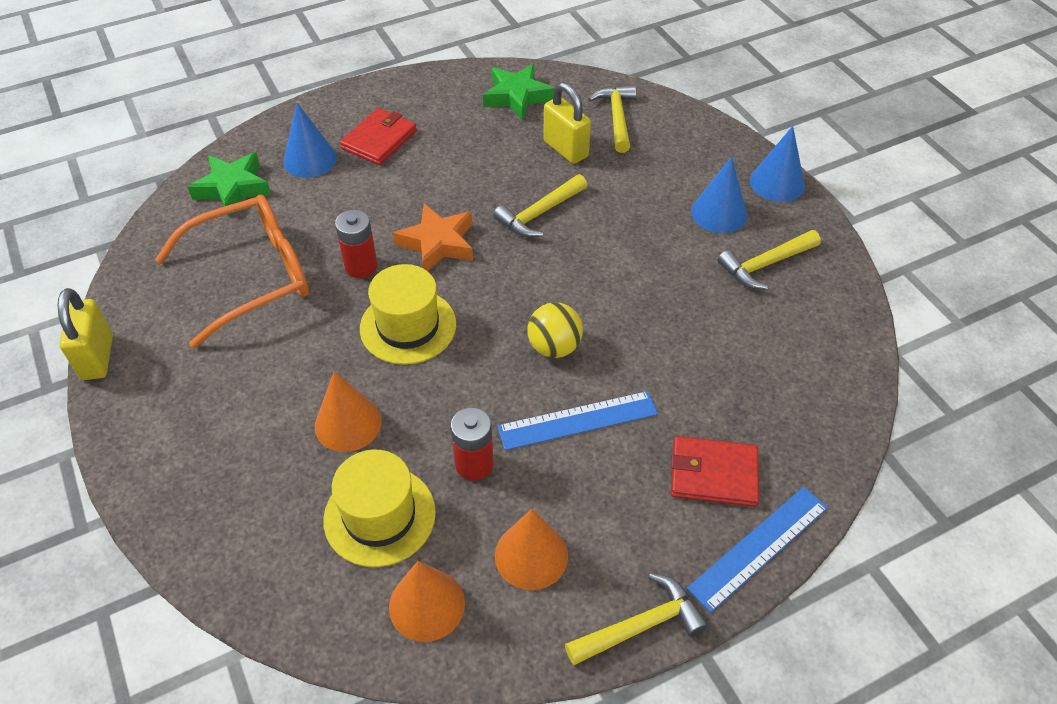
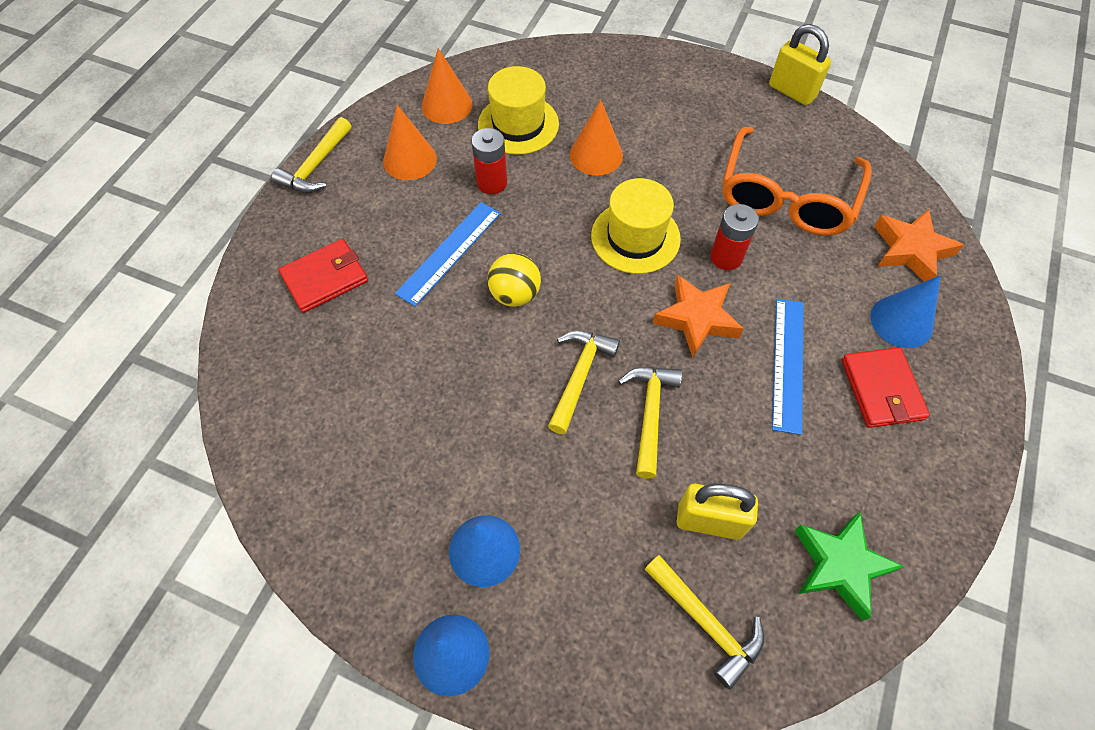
camera: 140 degrees right, 10 degrees up
green star [188,152,271,216] -> orange star [874,209,964,282]
blue ruler [687,487,828,613] -> blue ruler moved to [772,299,804,435]
yellow hammer [717,230,821,290] -> yellow hammer moved to [548,331,620,434]

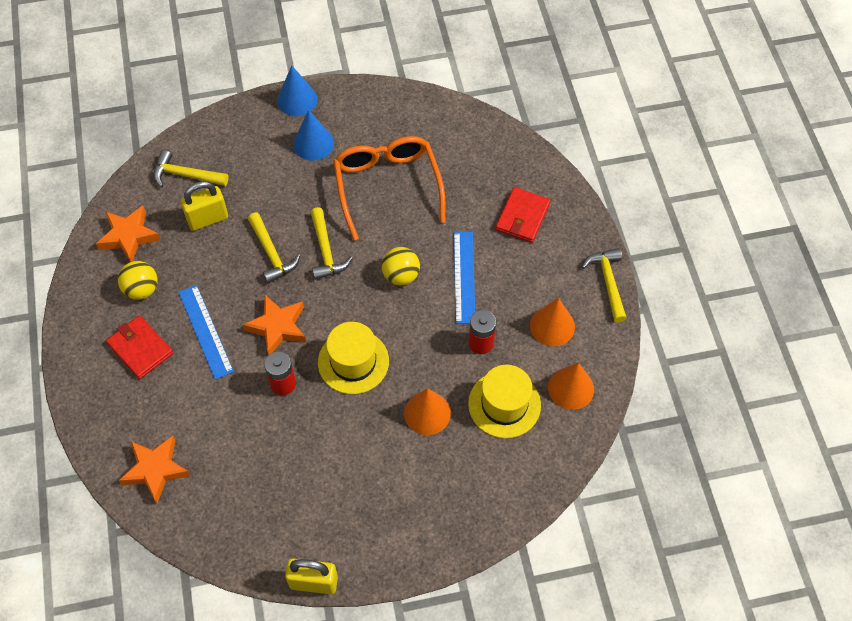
camera: 145 degrees right, 0 degrees up
orange glasses [722,127,872,236] -> orange glasses moved to [333,136,445,241]
green star [794,512,904,621] -> orange star [96,206,160,262]
blue cone [870,275,941,348] -> none
none -> yellow ball [118,261,158,300]

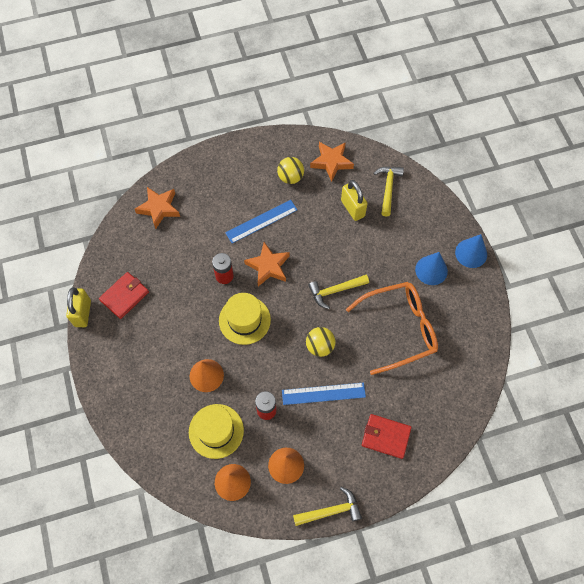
camera: 85 degrees right, 5 degrees up
red wallet [106,315,173,379] -> red wallet moved to [99,272,149,319]
yellow hammer [248,213,300,283] -> none

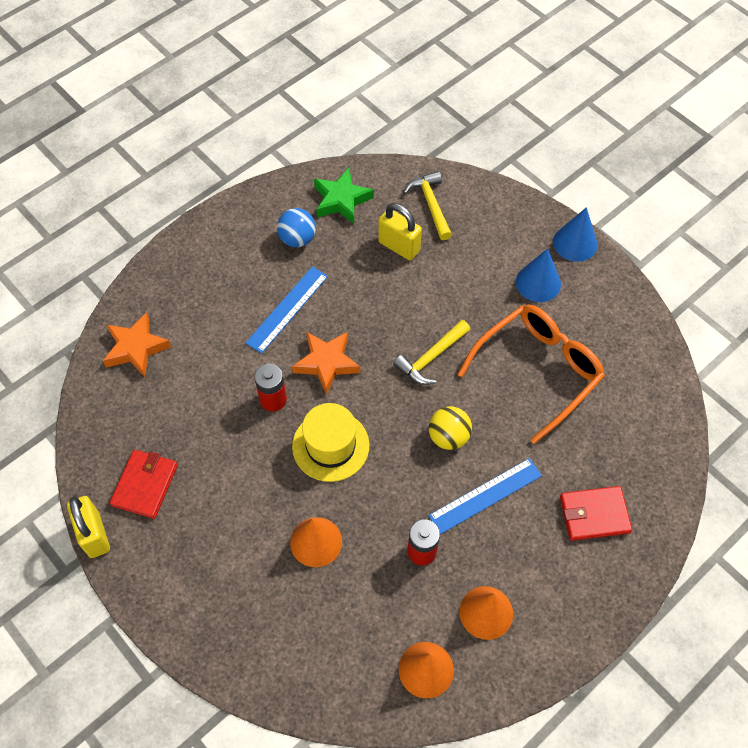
camera: 25 degrees left, 5 degrees down
yellow hat [189,404,244,459] -> none
yellow ball [277,157,304,184] -> blue ball [277,208,316,247]
yellow hammer [293,487,362,526] -> none
orange star [310,142,354,182] -> green star [314,168,374,224]

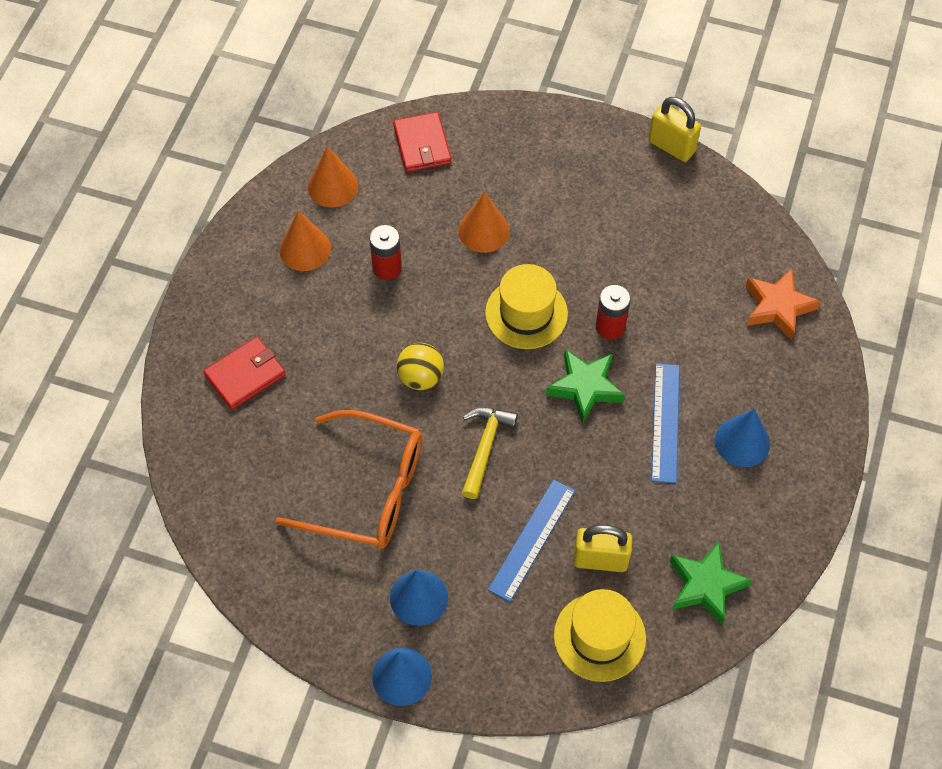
camera: 150 degrees right, 0 degrees up
red wallet [110,449,178,519] -> red wallet moved to [393,112,451,172]
blue ball [277,208,316,247] -> none
orange star [292,332,360,394] -> green star [546,349,625,424]
yellow hammer [403,171,452,240] -> yellow hat [554,589,646,682]
blue ruler [428,458,542,534] -> blue ruler moved to [488,479,575,602]
orange glasses [457,304,605,444] -> orange glasses turned 90 degrees counterclockwise [275,410,422,549]
none -> blue cone [715,409,770,467]

